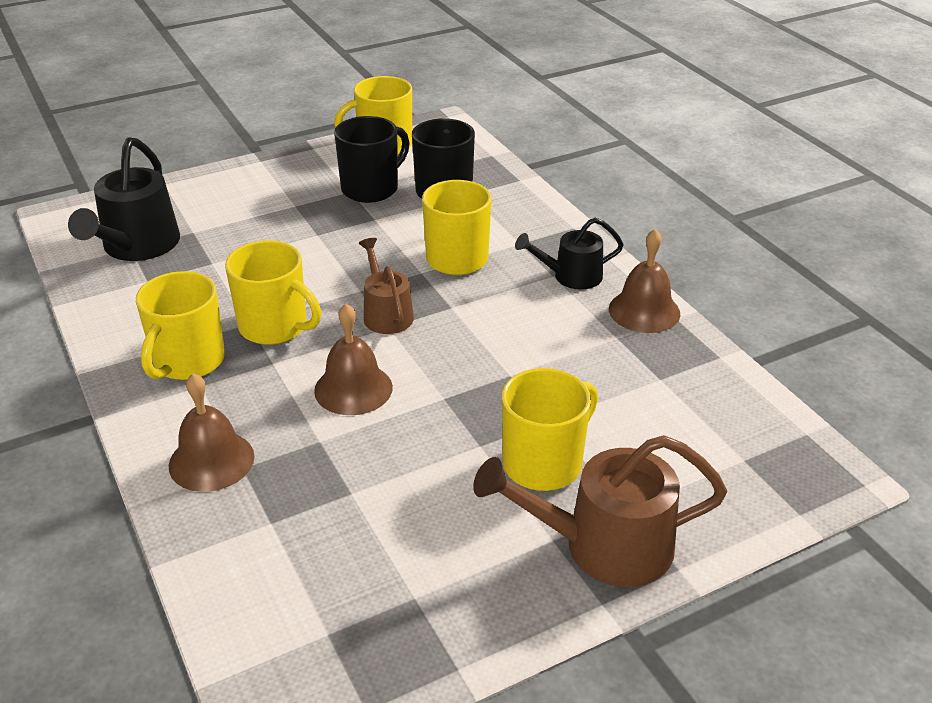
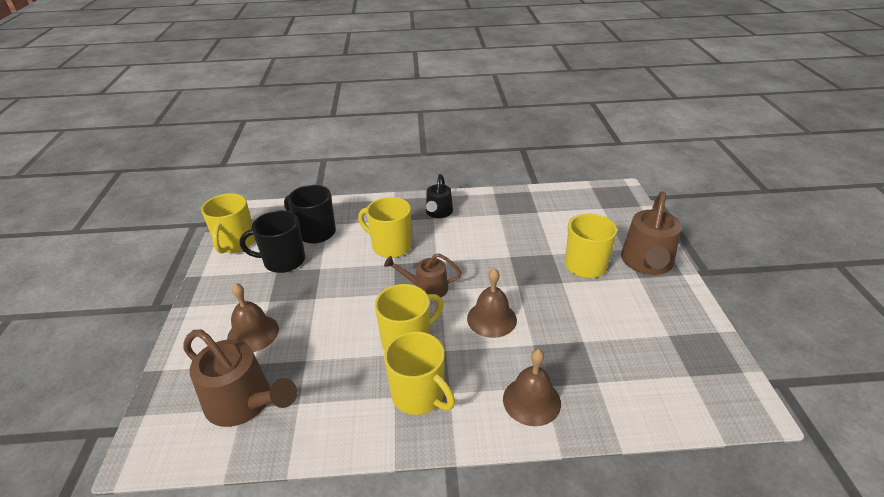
camera: 65 degrees left, 0 degrees up
black watering can [68,137,180,261] -> brown watering can [183,329,297,427]
black mug [334,116,410,203] -> black mug turned 75 degrees counterclockwise [240,210,305,273]
brown bell [609,229,680,333] -> brown bell moved to [227,283,279,352]

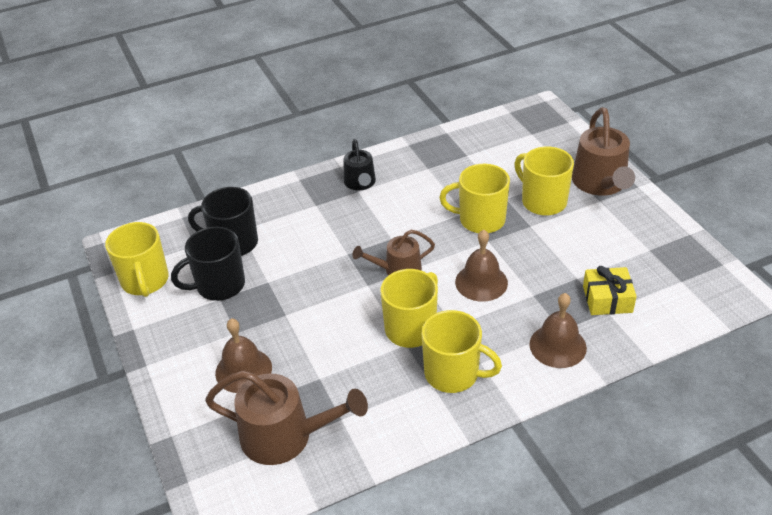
camera: 20 degrees left, 5 degrees up
yellow mug [358,197,412,258] -> yellow mug moved to [439,164,510,233]
none -> yellow gift [583,266,637,315]

